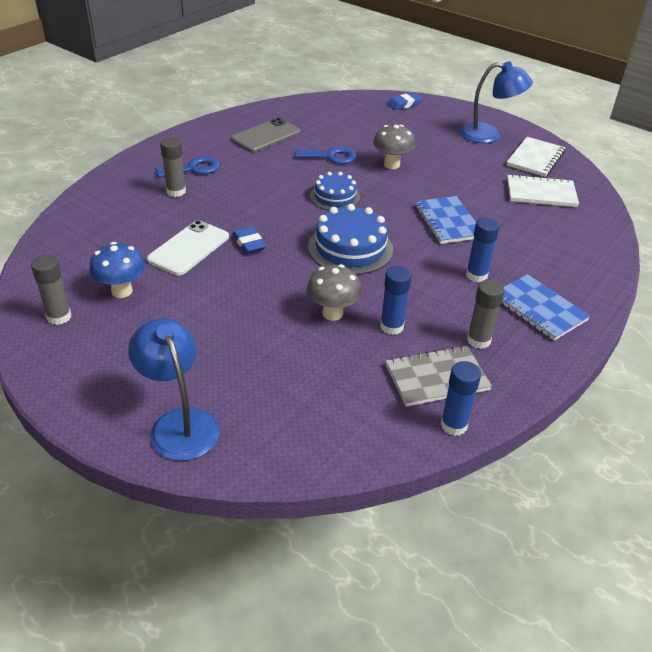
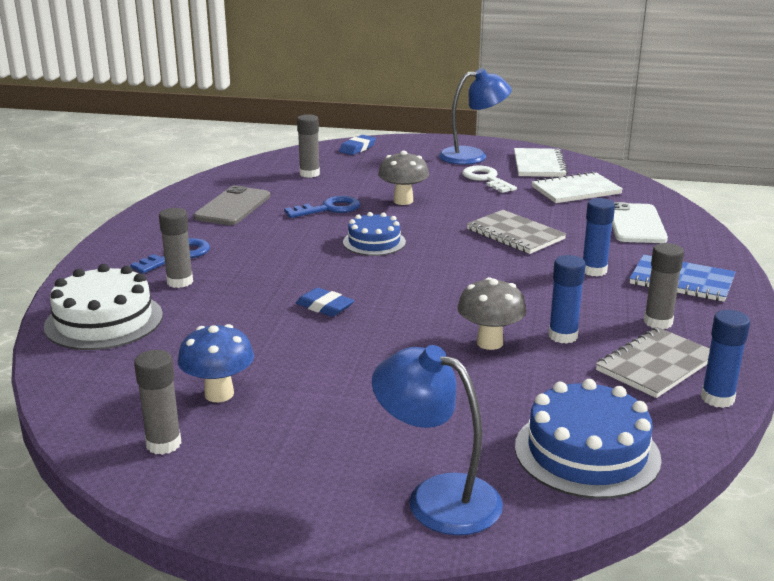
camera: 25 degrees left, 15 degrees down
white phone [147,220,229,276] -> white phone moved to [612,202,668,243]
blue cake [308,204,393,275] -> blue cake moved to [515,379,662,499]
blue notebook [415,196,476,244] -> grey notebook [467,210,566,254]
none -> white cake [44,264,163,350]
none -> grey glue stick [297,114,320,178]
none -> white key [462,166,517,193]

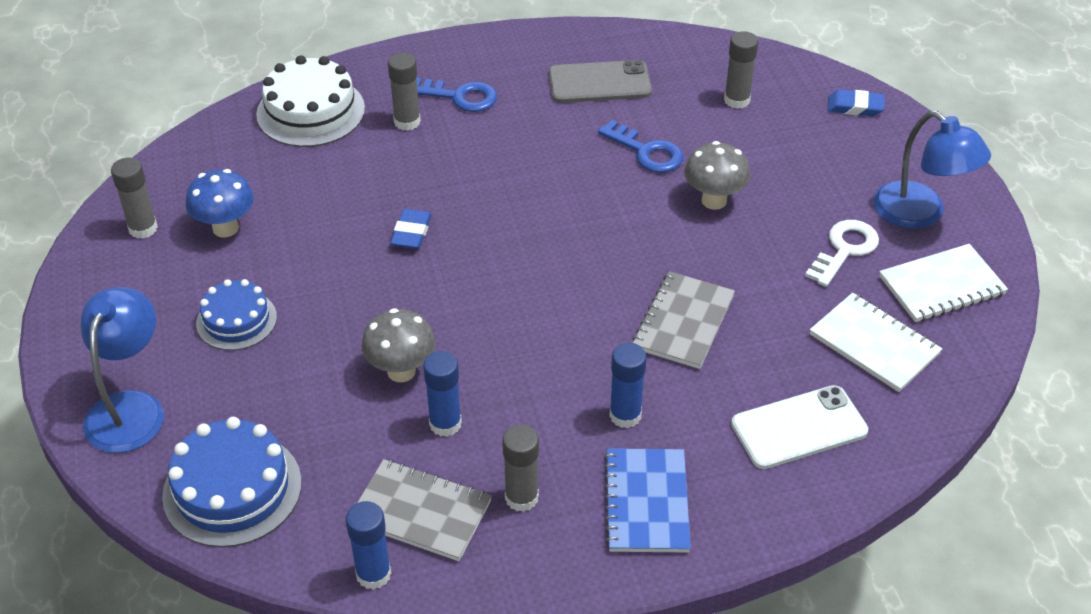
camera: 65 degrees right, 20 degrees up
blue cake [343,212,406,256] -> blue cake moved to [196,279,277,350]

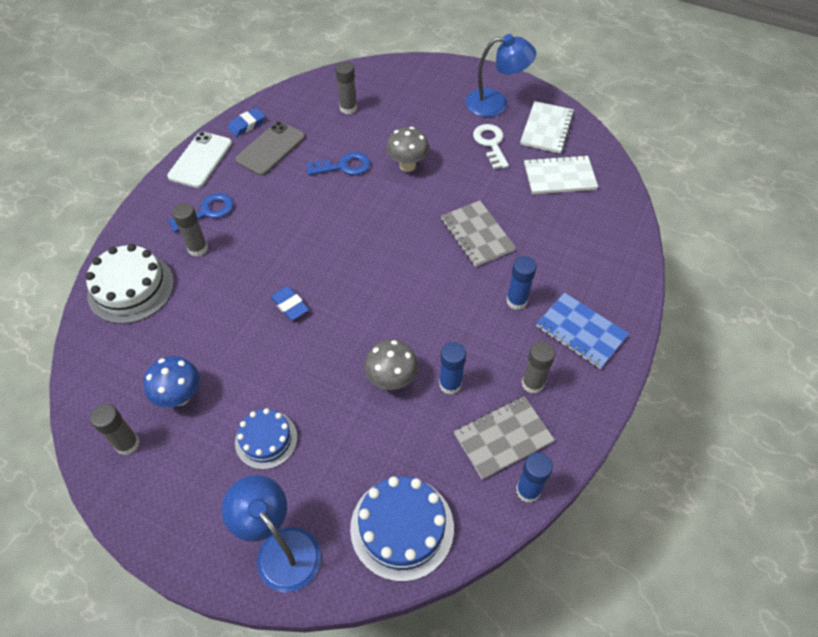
camera: 50 degrees left, 10 degrees up
white phone [731,385,868,469] -> white phone moved to [167,132,232,188]
blue eraser [828,89,885,116] -> blue eraser moved to [227,108,265,137]

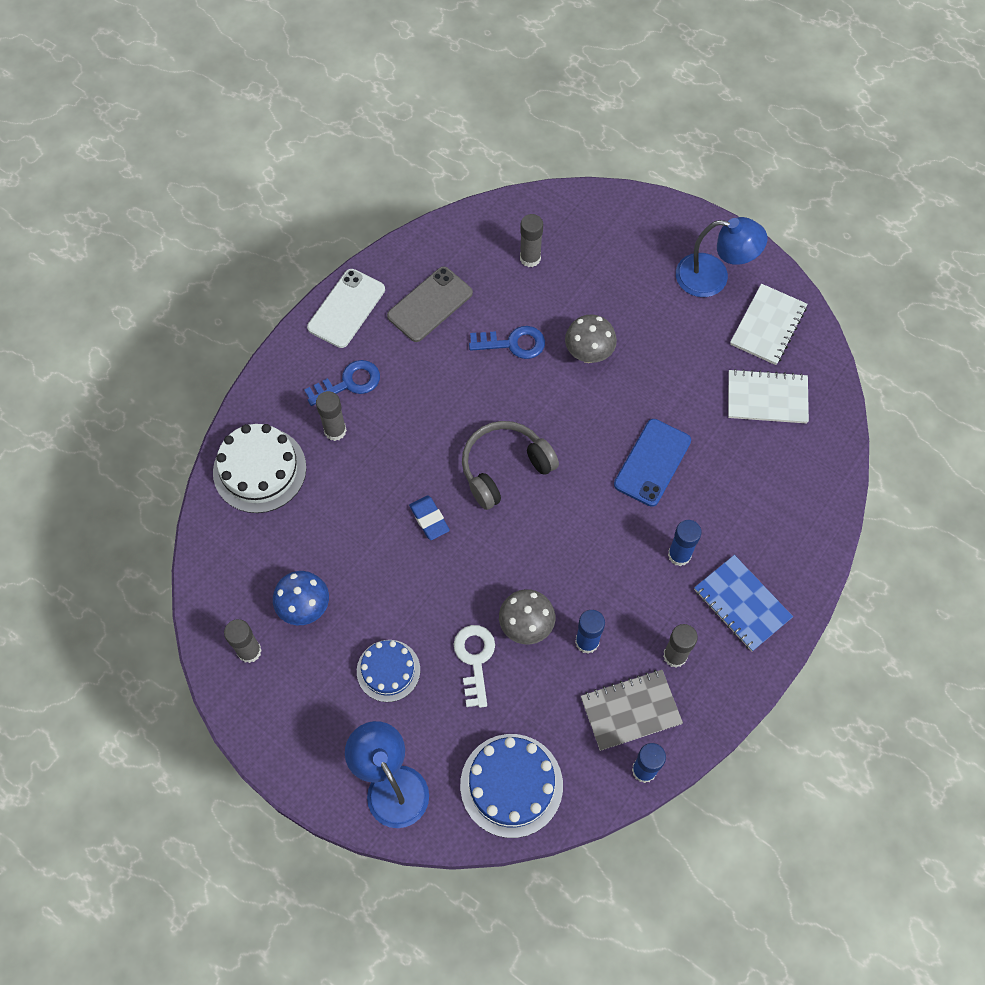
camera: 10 degrees right, 10 degrees up
blue eraser [227,108,265,137] -> none
grey notebook [441,200,516,267] -> blue phone [614,419,691,507]
white key [473,124,509,169] -> white key moved to [453,625,495,708]
none -> grey headphones [462,421,559,510]

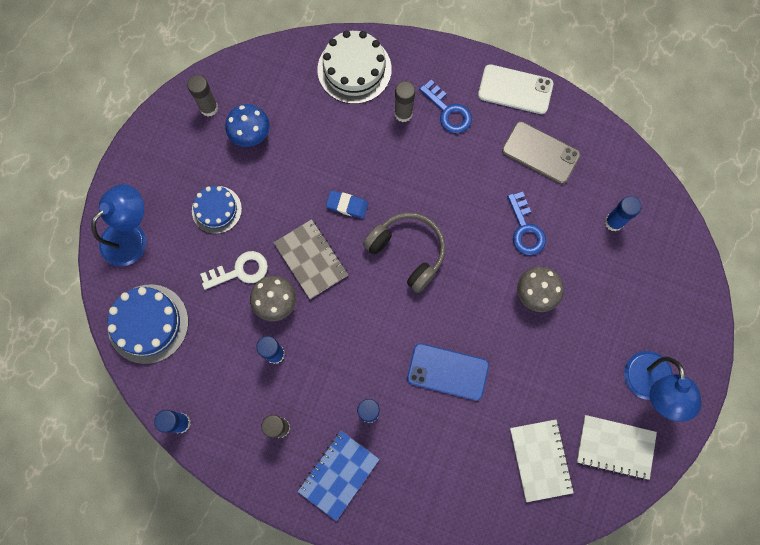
camera: 75 degrees right, 10 degrees up
blue eraser [409,495,450,540] -> blue eraser turned 60 degrees clockwise [326,190,368,219]
grey glue stick [520,214,543,267] -> blue glue stick [605,196,642,232]
grey notebook [581,670,683,751] -> grey notebook moved to [274,219,348,299]

